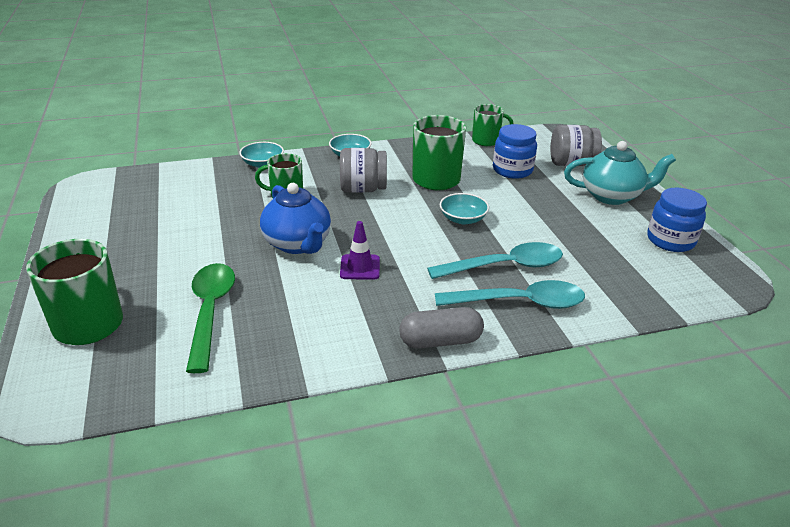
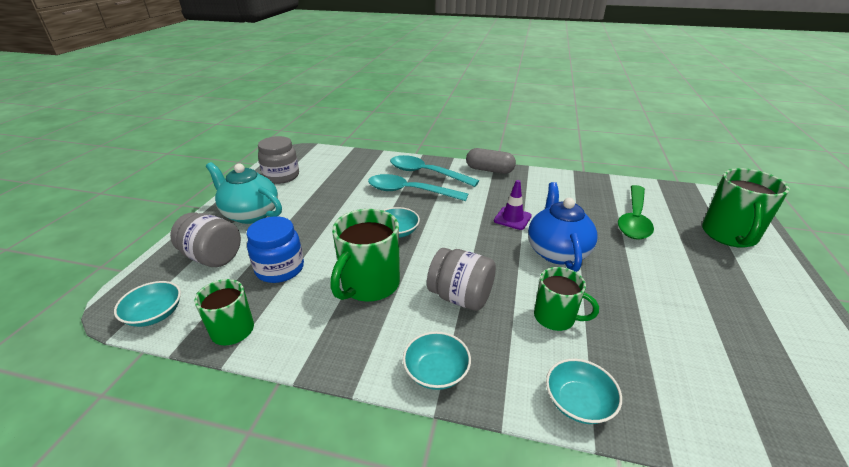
camera: 150 degrees left, 0 degrees up
blue jar [647,188,707,252] -> grey jar [258,136,299,184]
none -> turquoise bowl [114,281,181,327]

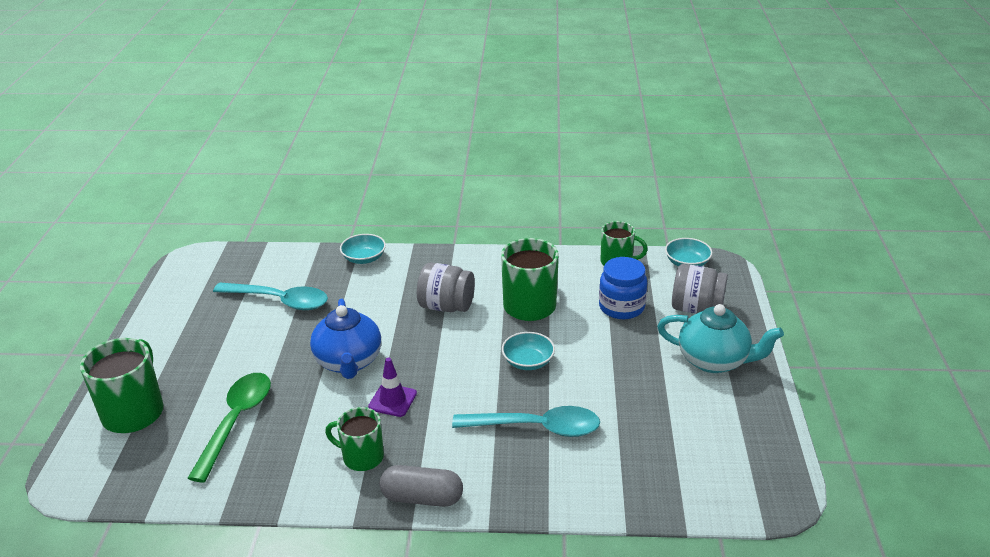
camera: 170 degrees right, 0 degrees up
grey jar [258,136,299,184] -> none
turquoise spoon [390,155,479,187] -> turquoise spoon moved to [213,283,328,310]
turquoise bowl [403,332,471,390] -> none
green mug [534,267,599,331] -> green mug moved to [325,407,384,471]

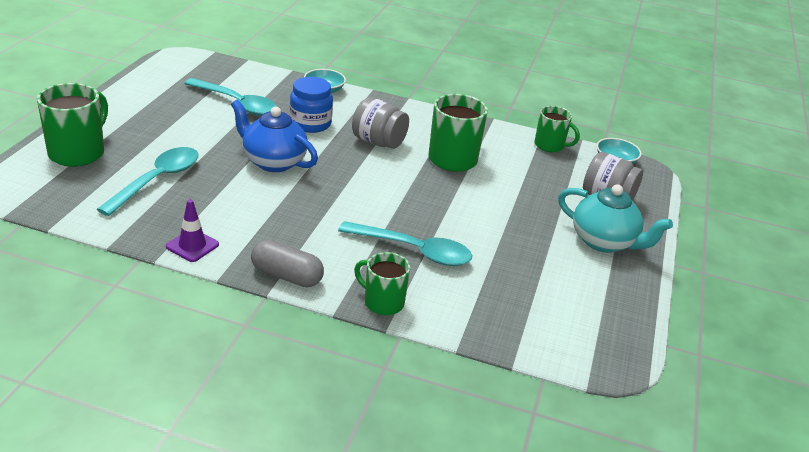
camera: 10 degrees right, 0 degrees up
green spoon [187,373,271,482] -> turquoise spoon [97,147,199,216]
blue teapot [310,299,381,379] -> blue teapot turned 120 degrees clockwise [231,100,318,172]
green mug [325,407,384,471] -> green mug moved to [354,252,410,315]
purple traffic cone [368,358,417,417] -> purple traffic cone moved to [166,199,219,262]
turquoise bowl [502,332,555,370] -> none
blue jar [599,257,647,319] -> blue jar moved to [290,77,333,133]

